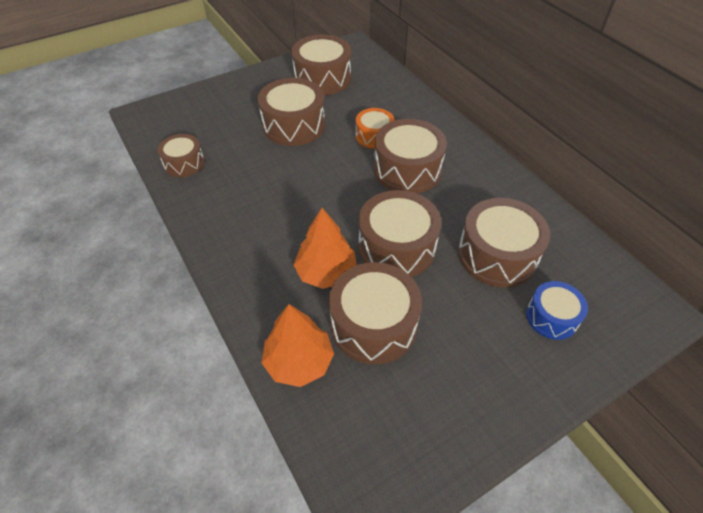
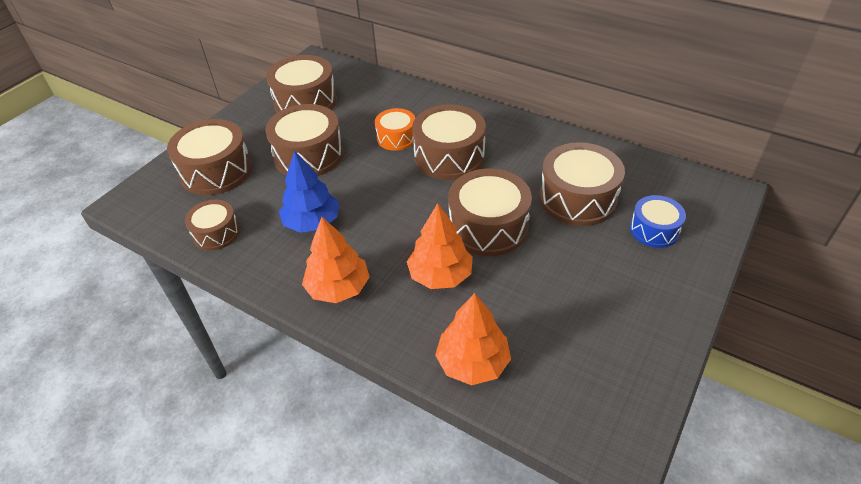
camera: 25 degrees left, 5 degrees down
brown drum [329,262,422,364] -> brown drum moved to [167,119,252,195]
none -> blue tree [279,151,339,233]
none -> orange tree [302,217,370,303]

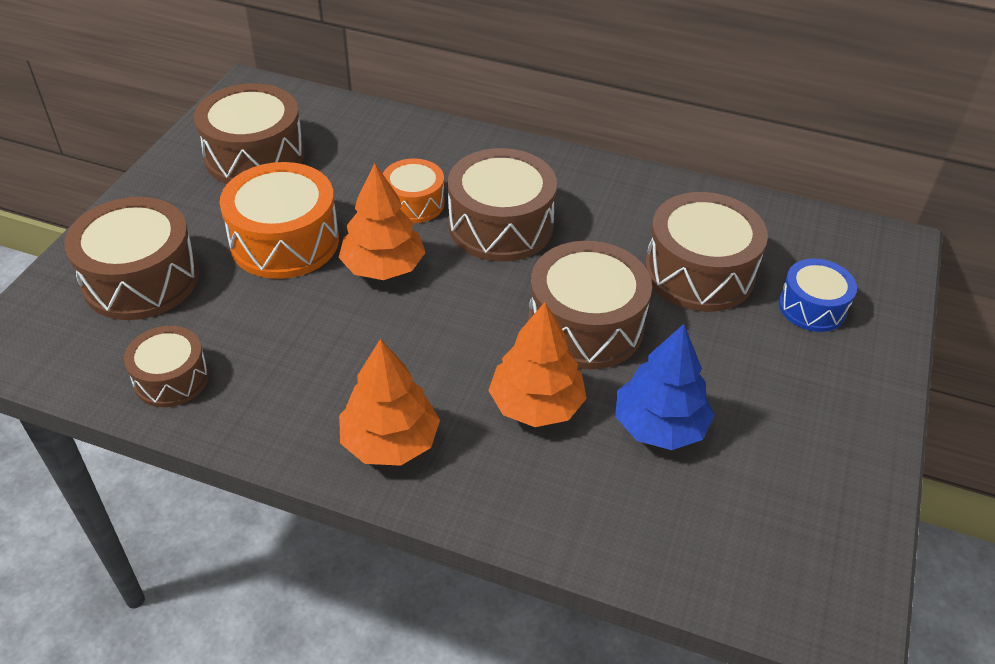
camera: 15 degrees left, 0 degrees up
brown drum [265,104,343,176] -> orange drum [220,162,339,279]
blue tree [279,151,339,233] -> blue tree moved to [615,324,715,450]
orange tree [435,293,511,385] -> orange tree moved to [339,163,426,280]

